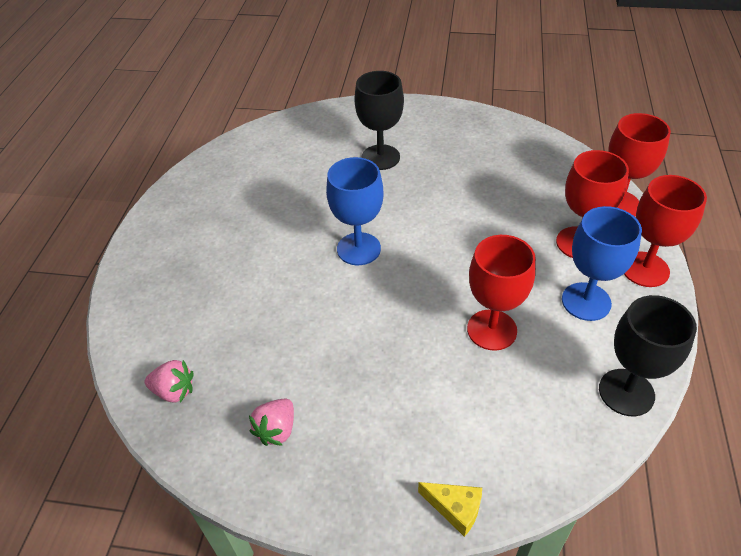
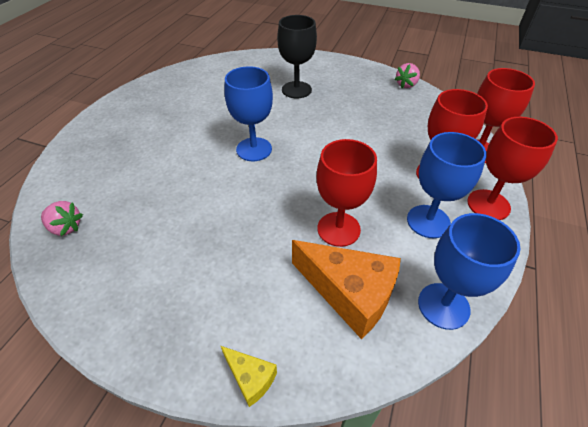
camera: 10 degrees right, 0 degrees up
pink strawberry [249,399,294,446] -> pink strawberry moved to [395,63,420,88]
black goblet [599,295,697,416] -> blue goblet [418,213,520,330]
none -> orange cheese [292,240,401,339]

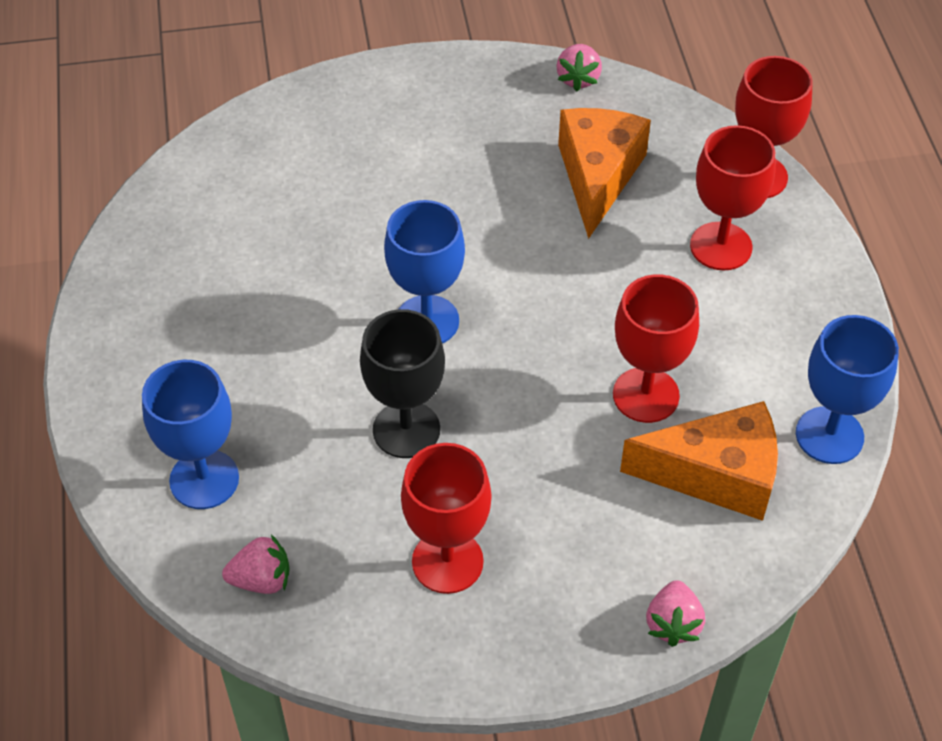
camera: 30 degrees left, 5 degrees up
yellow cheese [221,346,277,407] -> pink strawberry [646,580,705,647]
black goblet [277,15,317,99] -> black goblet moved to [360,309,445,458]
blue goblet [407,132,487,238] -> blue goblet moved to [142,360,239,509]
red goblet [467,117,558,220] -> red goblet moved to [401,443,491,594]
none -> orange cheese [558,108,651,239]

